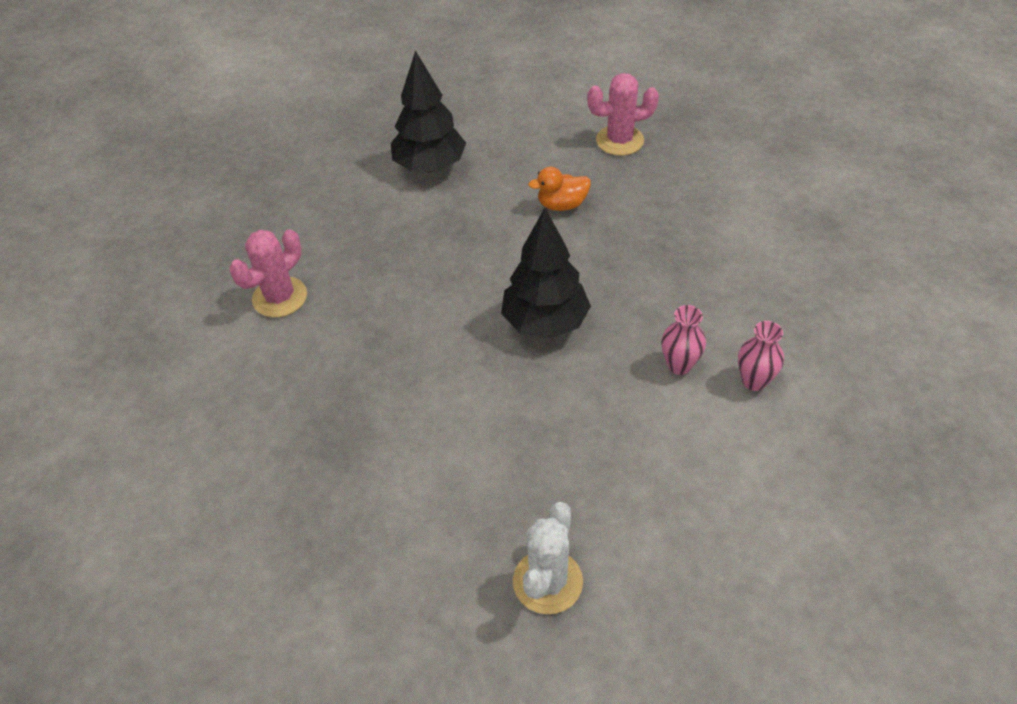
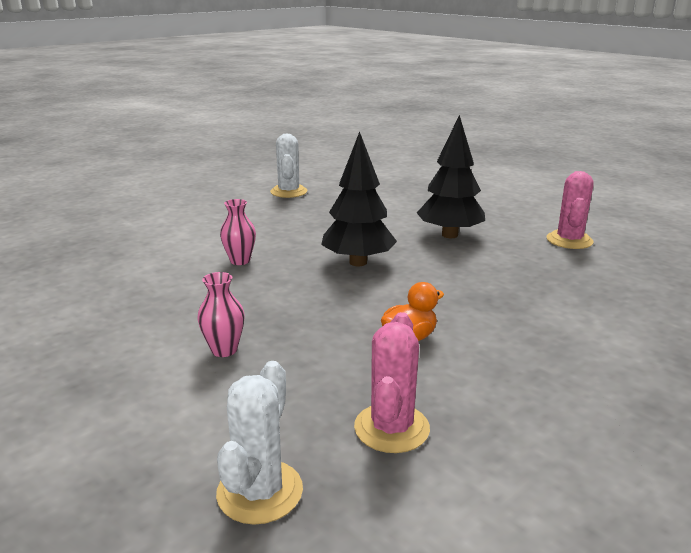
camera: 155 degrees right, 25 degrees down
black tree [391,50,466,173] -> black tree moved to [417,115,485,238]
pink cactus [587,73,659,156] -> pink cactus turned 45 degrees counterclockwise [354,312,430,453]
pink vase [738,321,784,391] -> pink vase moved to [197,272,245,357]
none -> white cactus [216,361,303,525]

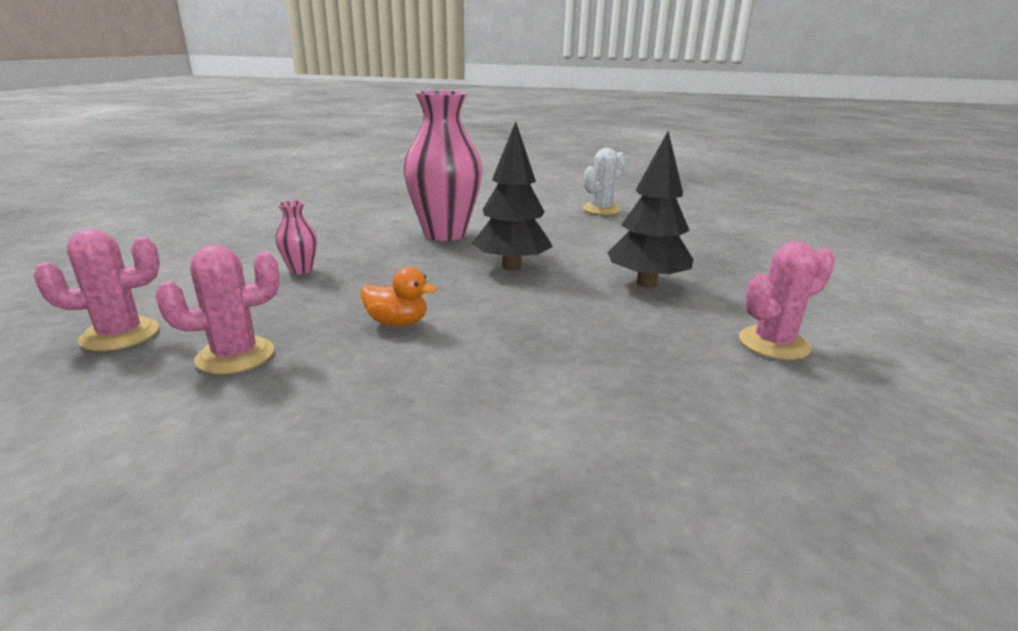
camera: 50 degrees right, 0 degrees up
white cactus [216,361,303,525] -> pink cactus [34,229,160,351]
pink vase [220,199,256,265] -> pink vase [403,90,483,241], size x2.33

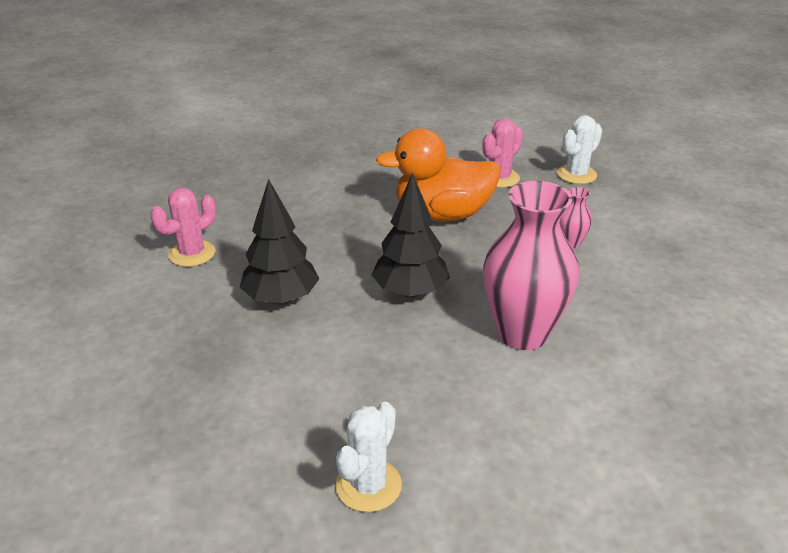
camera: 160 degrees right, 10 degrees up
pink cactus [34,229,160,351] -> white cactus [557,115,602,184]
orange duck [360,267,437,326] -> orange duck [376,128,501,221], size x2.28

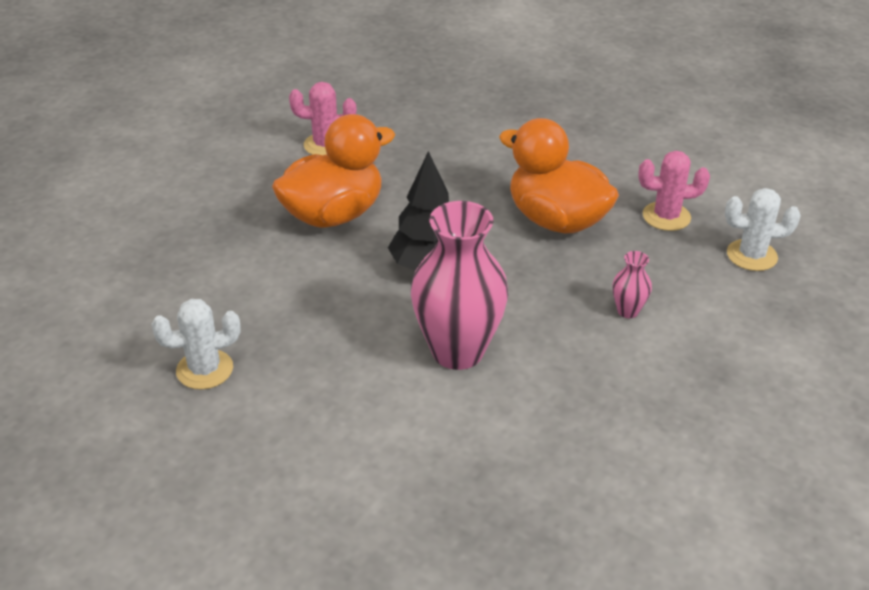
camera: 45 degrees right, 5 degrees up
black tree [240,179,319,305] -> orange duck [272,114,395,228]

